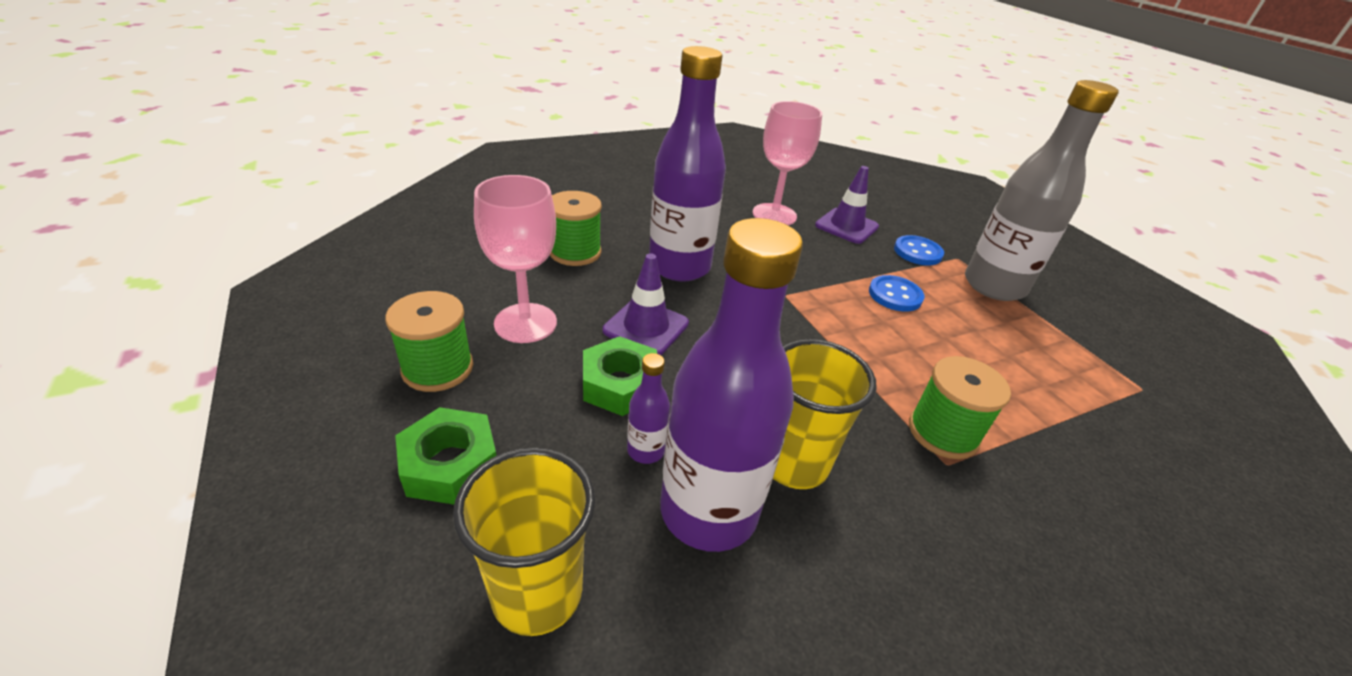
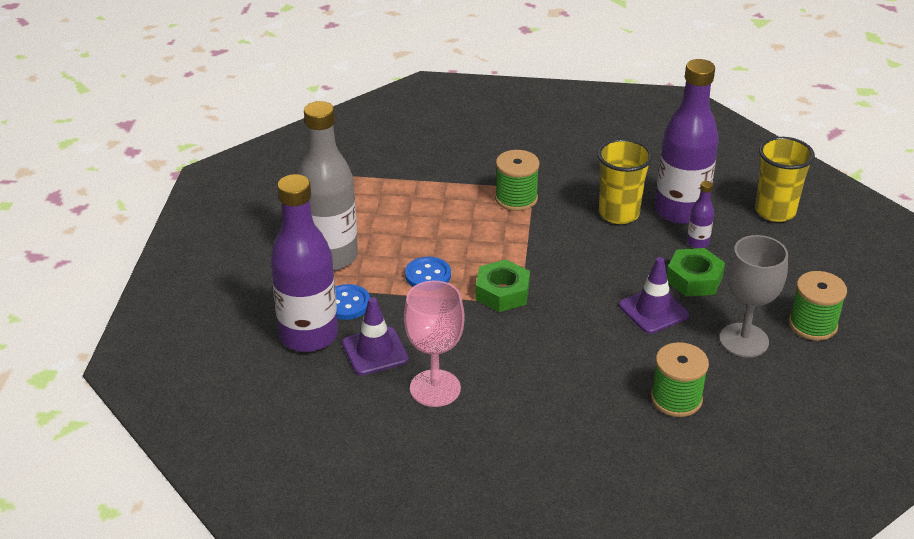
camera: 145 degrees left, 0 degrees up
green nut [395,407,497,504] -> green nut moved to [475,260,530,312]
pink goblet [474,175,557,343] -> grey goblet [719,235,788,358]
purple bottle [649,46,726,282] -> purple bottle moved to [270,174,338,352]

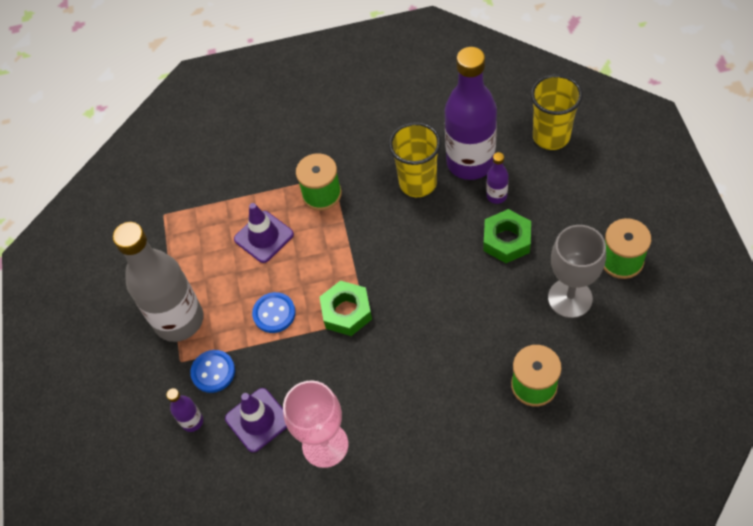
camera: 10 degrees left, 20 degrees up
purple bottle [270,174,338,352] -> purple bottle [166,388,203,432], size x0.42
purple traffic cone [619,257,689,334] -> purple traffic cone moved to [234,203,294,263]

